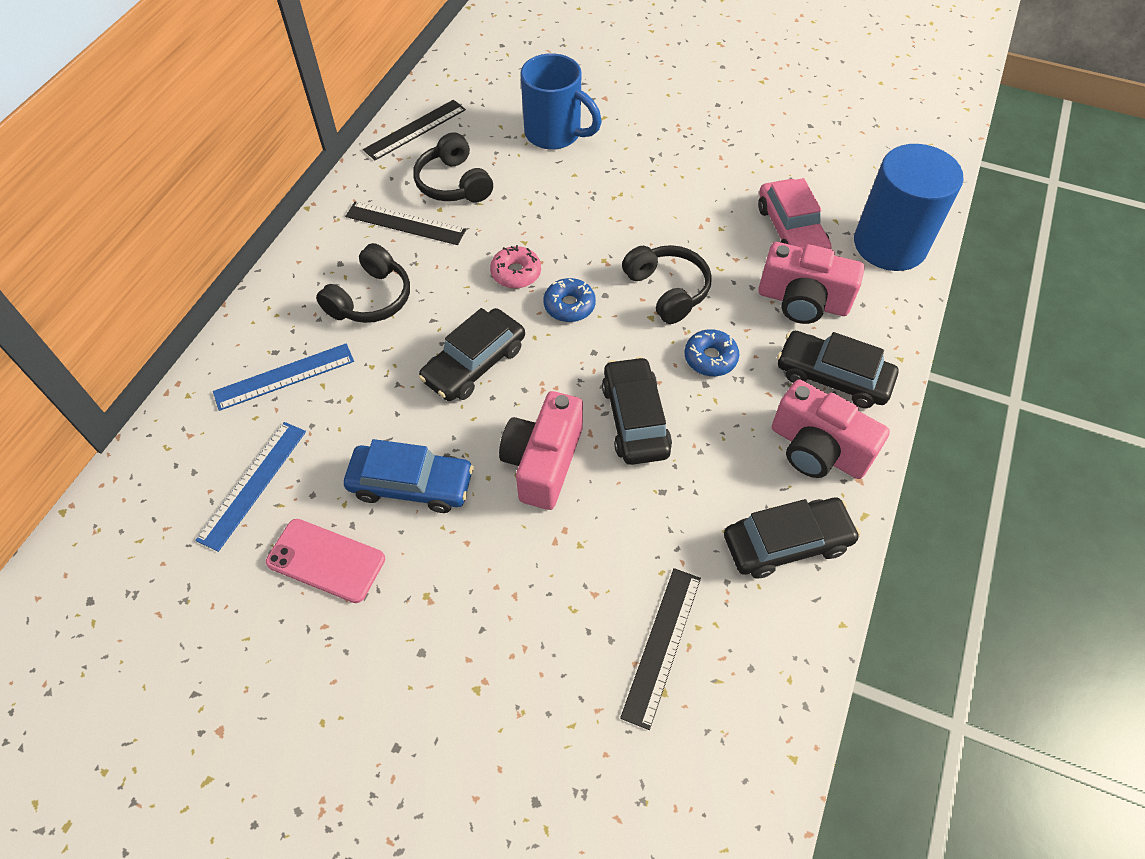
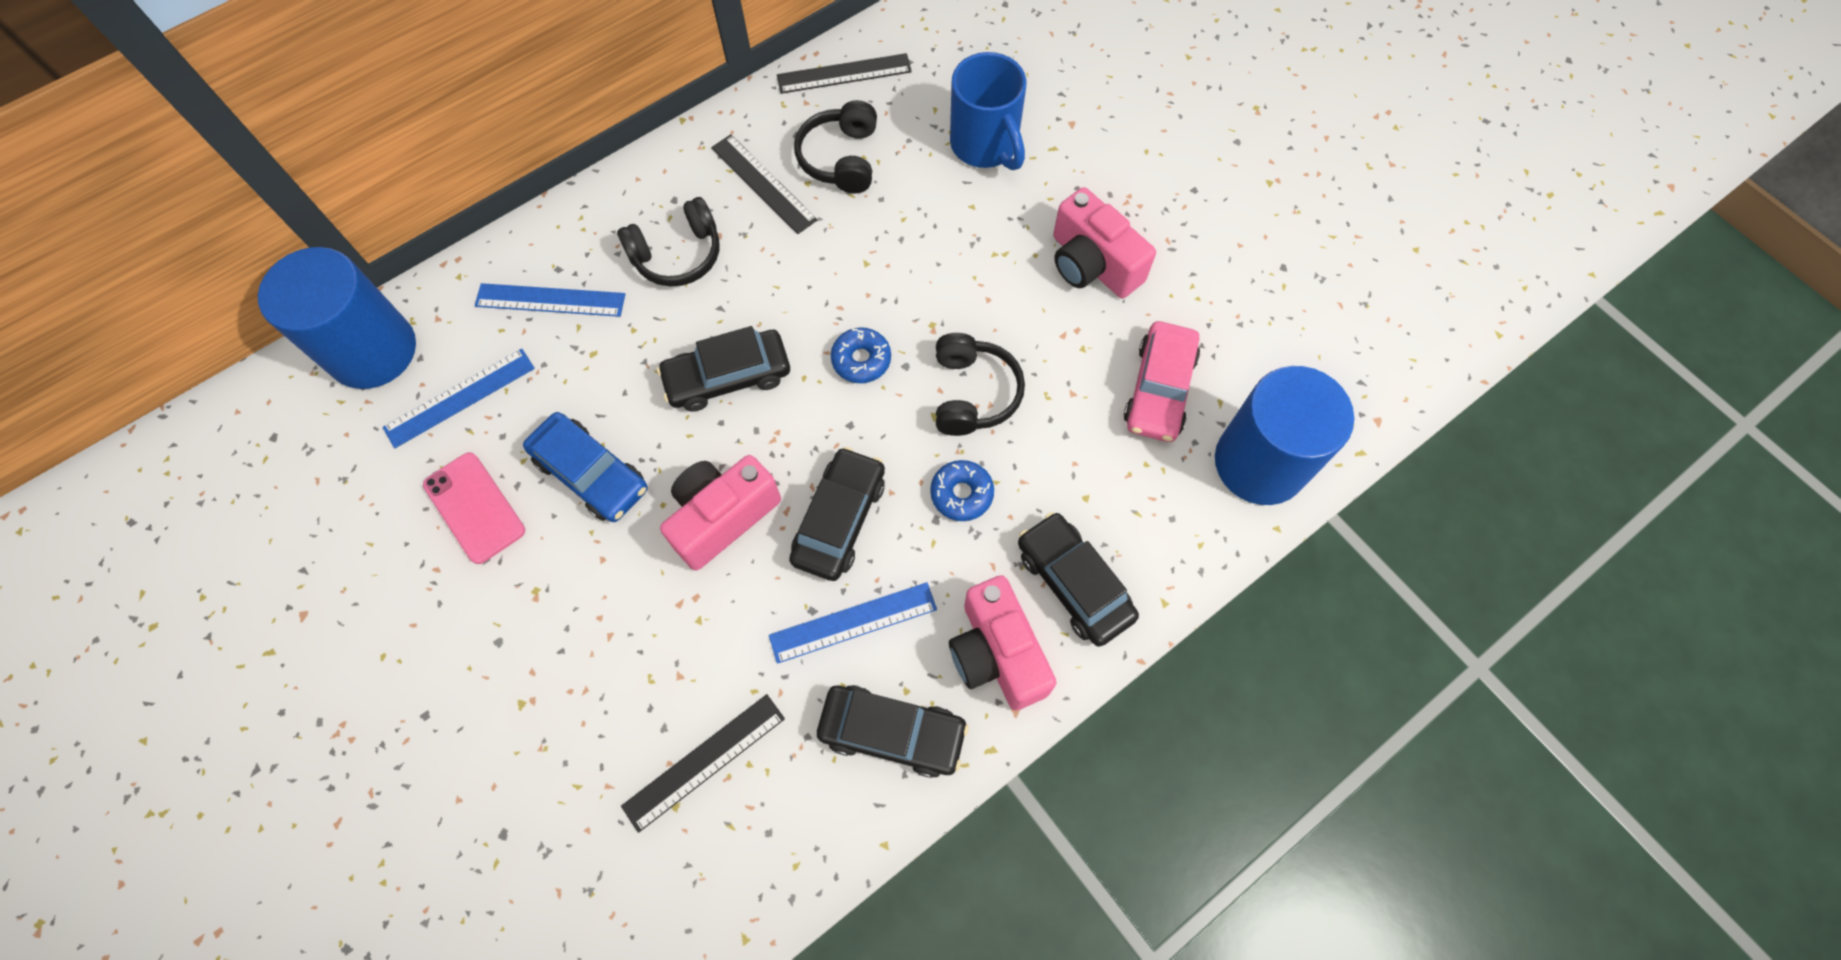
camera: 30 degrees right, 10 degrees up
pink donut [490,245,541,288] -> none
pink camera [758,242,864,324] -> pink camera moved to [1053,187,1156,298]
none -> blue cylinder [258,247,416,389]
none -> blue ruler [769,582,937,664]

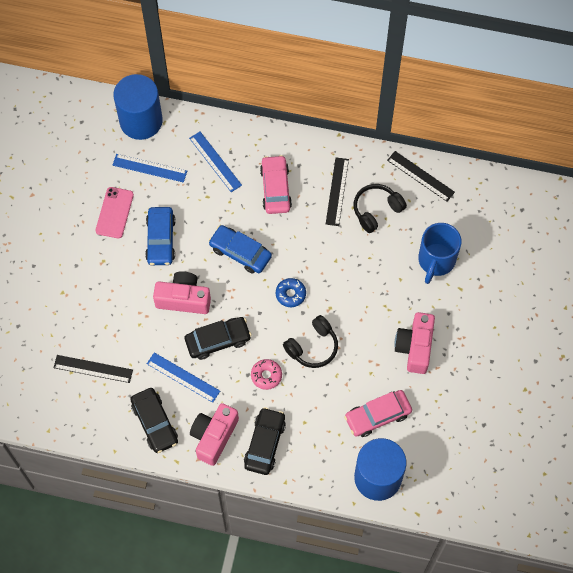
camera: 50 degrees right, 0 degrees up
black headphones [617,197,719,286] -> pink car [260,155,292,214]
black car [657,326,790,412] -> blue car [208,225,272,274]
blue donut [930,460,994,521] -> pink donut [251,359,282,390]

